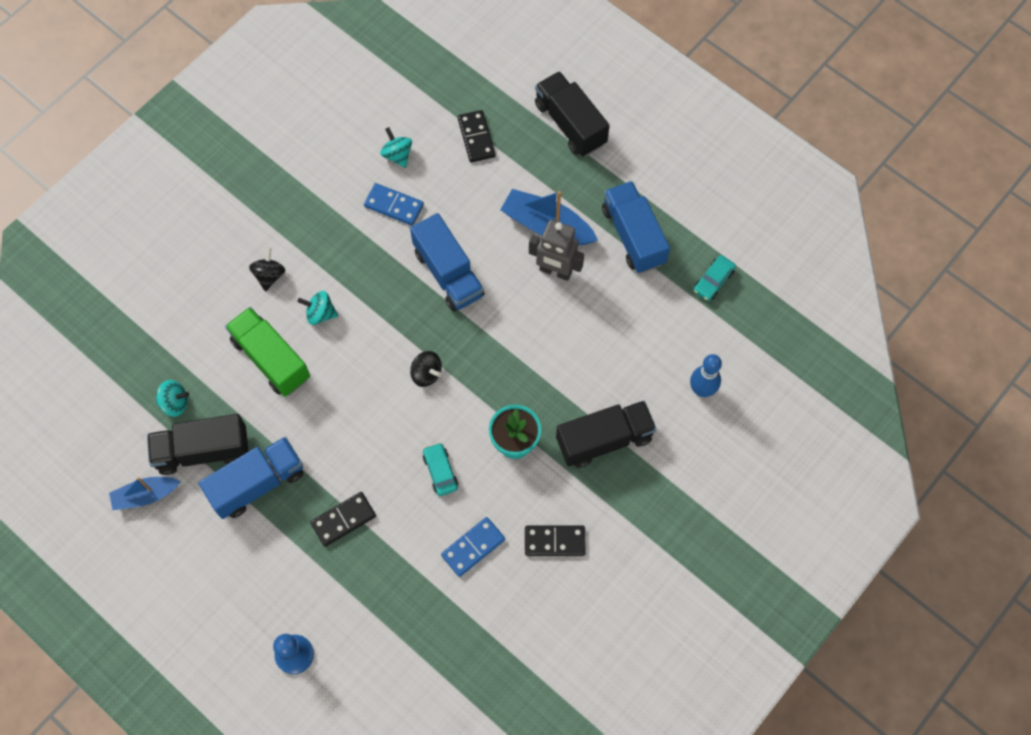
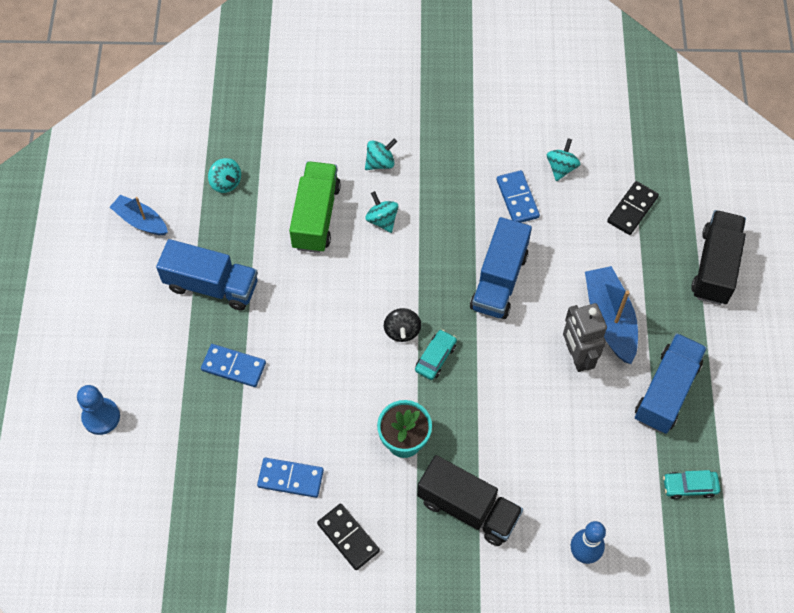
camera: 50 degrees right, 5 degrees down
black truck [147,414,248,475] -> none
black spinning top [249,247,286,292] -> turquoise spinning top [365,139,397,170]
black domino [310,492,376,547] -> blue domino [201,344,266,387]
turquoise car [423,442,458,496] -> turquoise car moved to [415,329,457,380]

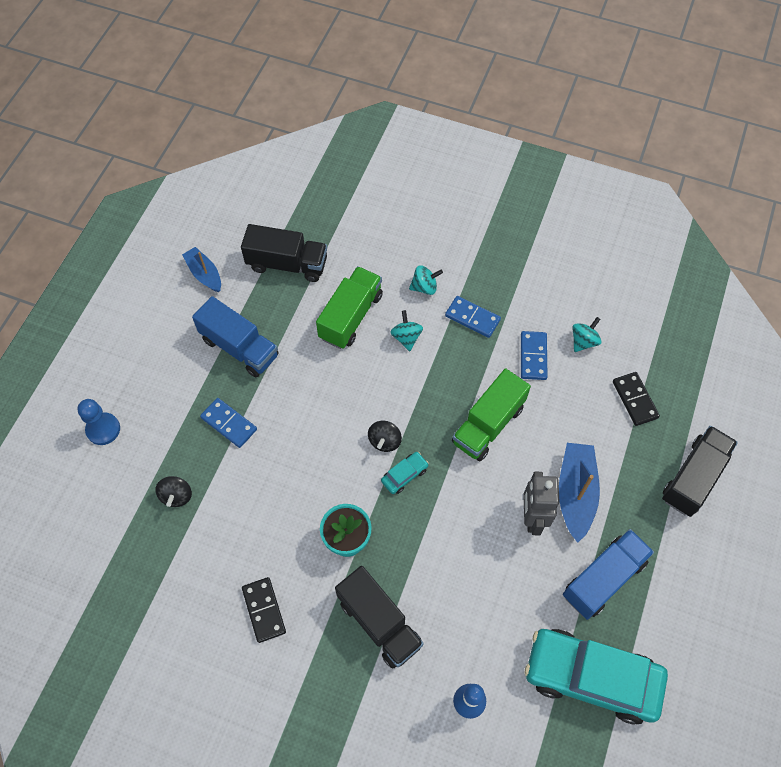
camera: 20 degrees right, 0 degrees up
turquoise spinning top [208,158,241,193] -> black truck [241,224,327,282]
blue domino [257,458,324,498] -> blue domino moved to [445,296,501,338]
blue truck [470,217,532,319] -> green truck [452,368,531,461]
black domino [607,181,659,235] -> black domino turned 75 degrees counterclockwise [613,372,660,426]
turquoise car [663,470,720,499] -> turquoise car [524,629,668,725], size x2.49
none -> black spinning top [155,476,192,507]

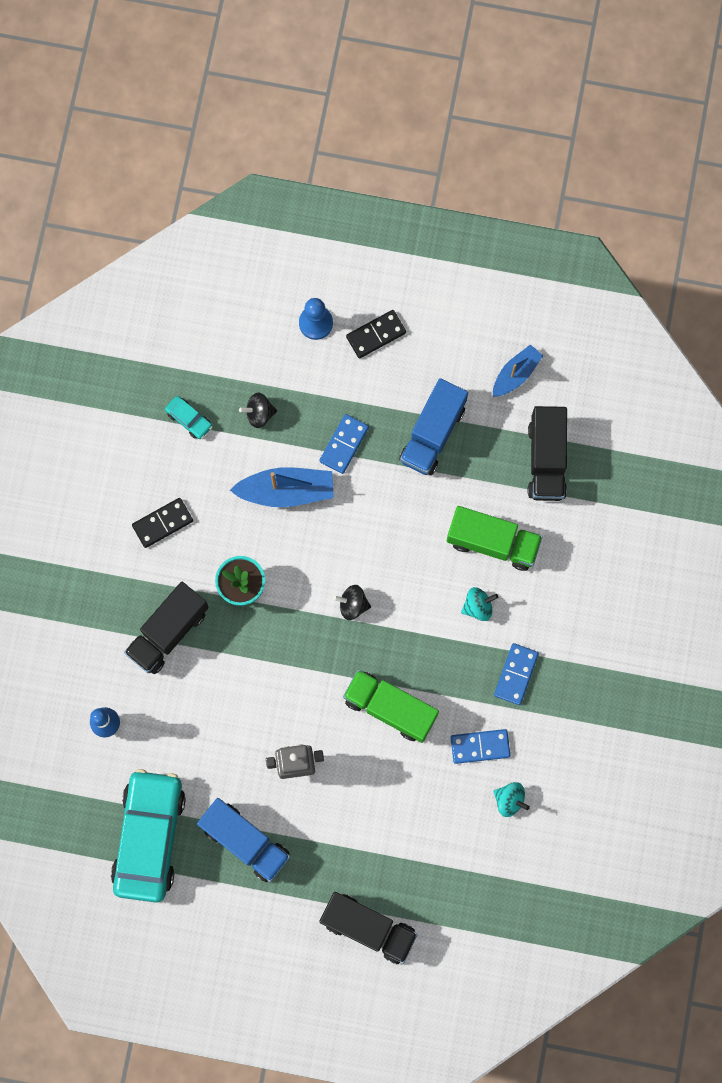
camera: 80 degrees right, 15 degrees up
turquoise car [381,452,429,494] -> turquoise car moved to [165,396,212,439]
turquoise spinning top [409,265,443,295] -> none
blue boat [559,443,600,543] -> blue boat moved to [230,467,334,507]
black domino [613,372,660,426] -> black domino moved to [346,310,406,358]

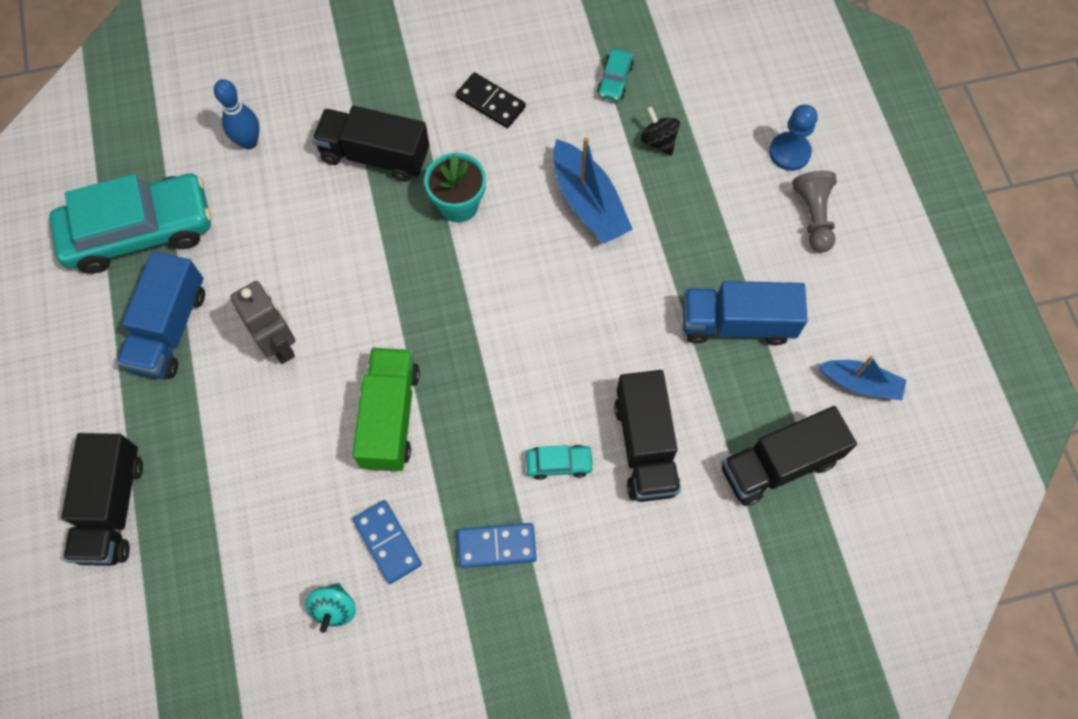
camera: 65 degrees right, 10 degrees down
blue domino [320,414,369,474] -> none
black spinning top [333,585,371,620] -> none
black domino [346,310,406,358] -> grey pawn [792,170,837,252]
green truck [447,506,542,571] -> black truck [614,370,681,502]
turquoise spinning top [461,587,498,621] -> turquoise car [526,445,594,480]

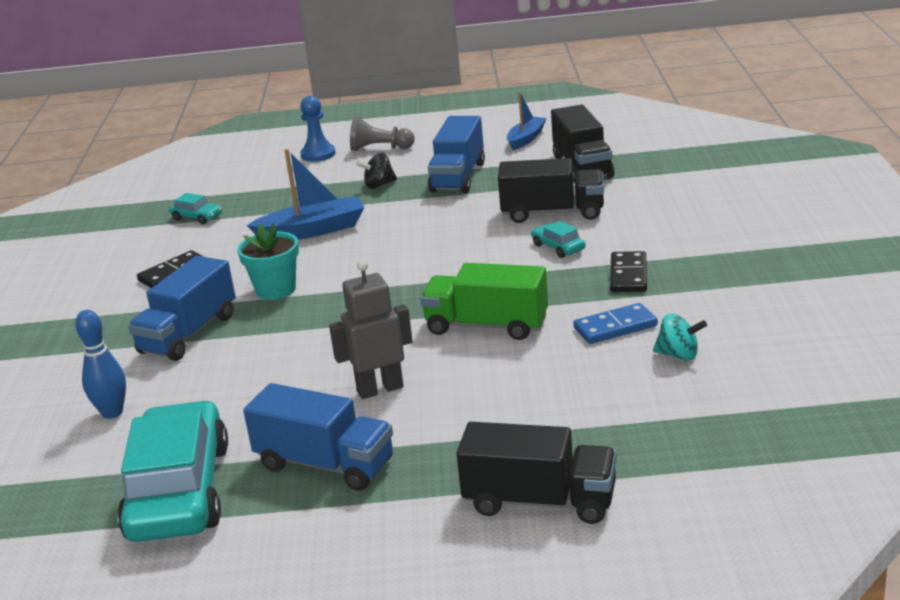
camera: 75 degrees left, 40 degrees down
black truck [312,106,429,182] -> blue truck [128,256,236,361]
blue domino [457,523,537,568] -> black domino [610,251,647,292]
turquoise car [526,445,594,480] -> turquoise car turned 45 degrees counterclockwise [531,221,585,258]
black spinning top [640,106,680,156] -> black spinning top moved to [356,153,397,189]

